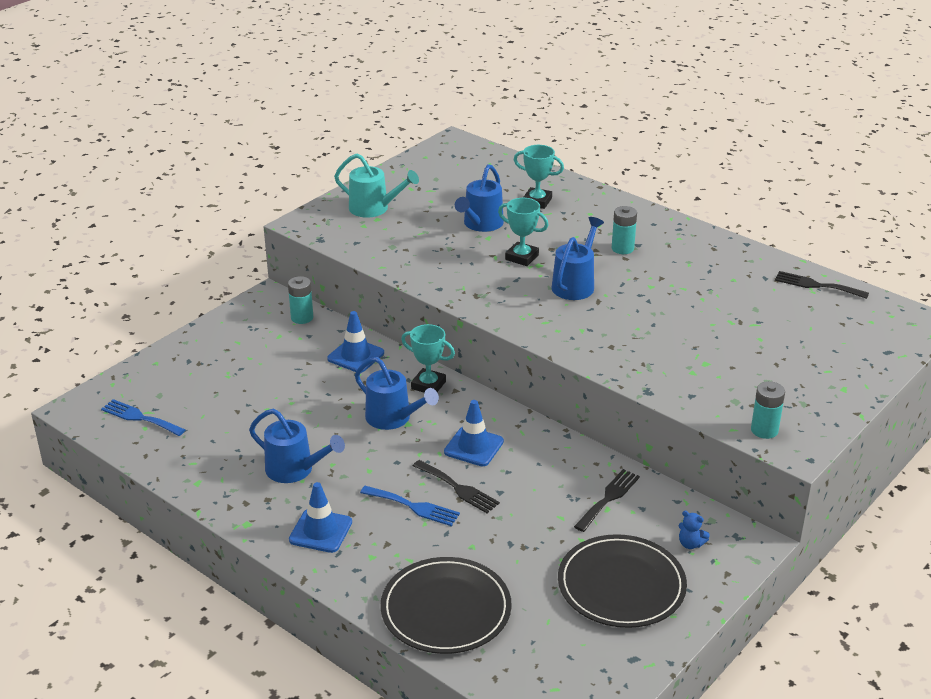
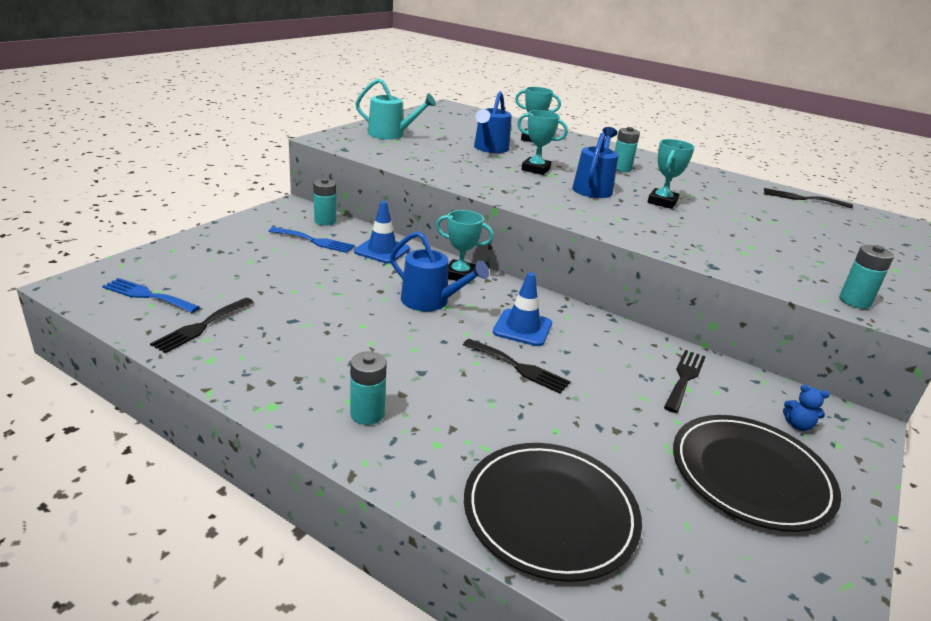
camera: 10 degrees left, 5 degrees down
blue watering can [249,409,345,483] -> none
blue traffic cone [289,482,352,553] -> turquoise battery [350,351,387,425]
blue fork [360,486,460,526] -> blue fork moved to [269,227,355,253]
none -> black fork [150,298,254,353]
none -> turquoise trophy [647,139,695,209]

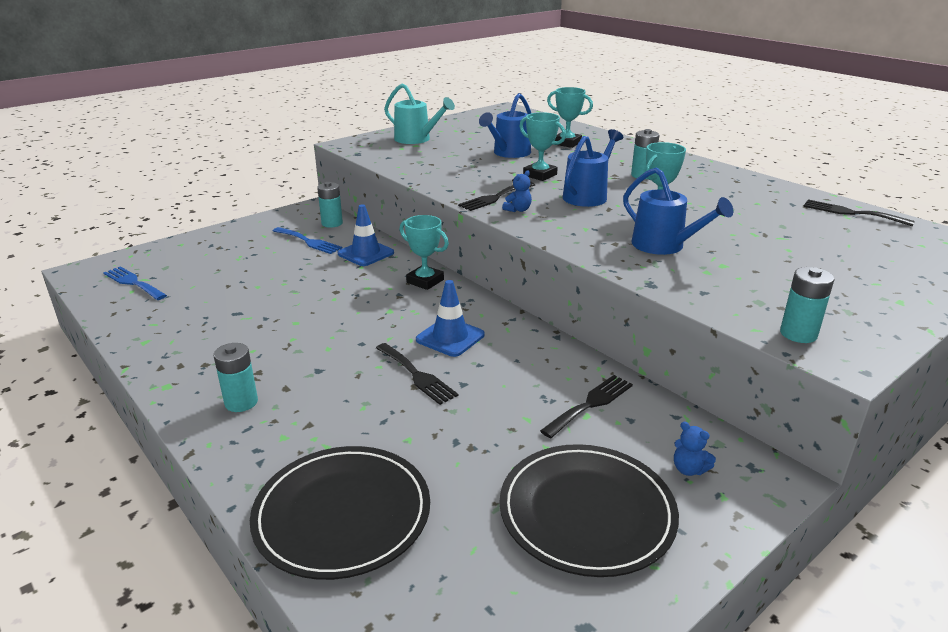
camera: 20 degrees right, 0 degrees up
black fork [150,298,254,353] -> black fork moved to [458,182,535,211]
blue watering can [390,231,489,311] -> blue watering can moved to [623,167,733,255]
none -> blue teddy bear [502,171,532,212]

